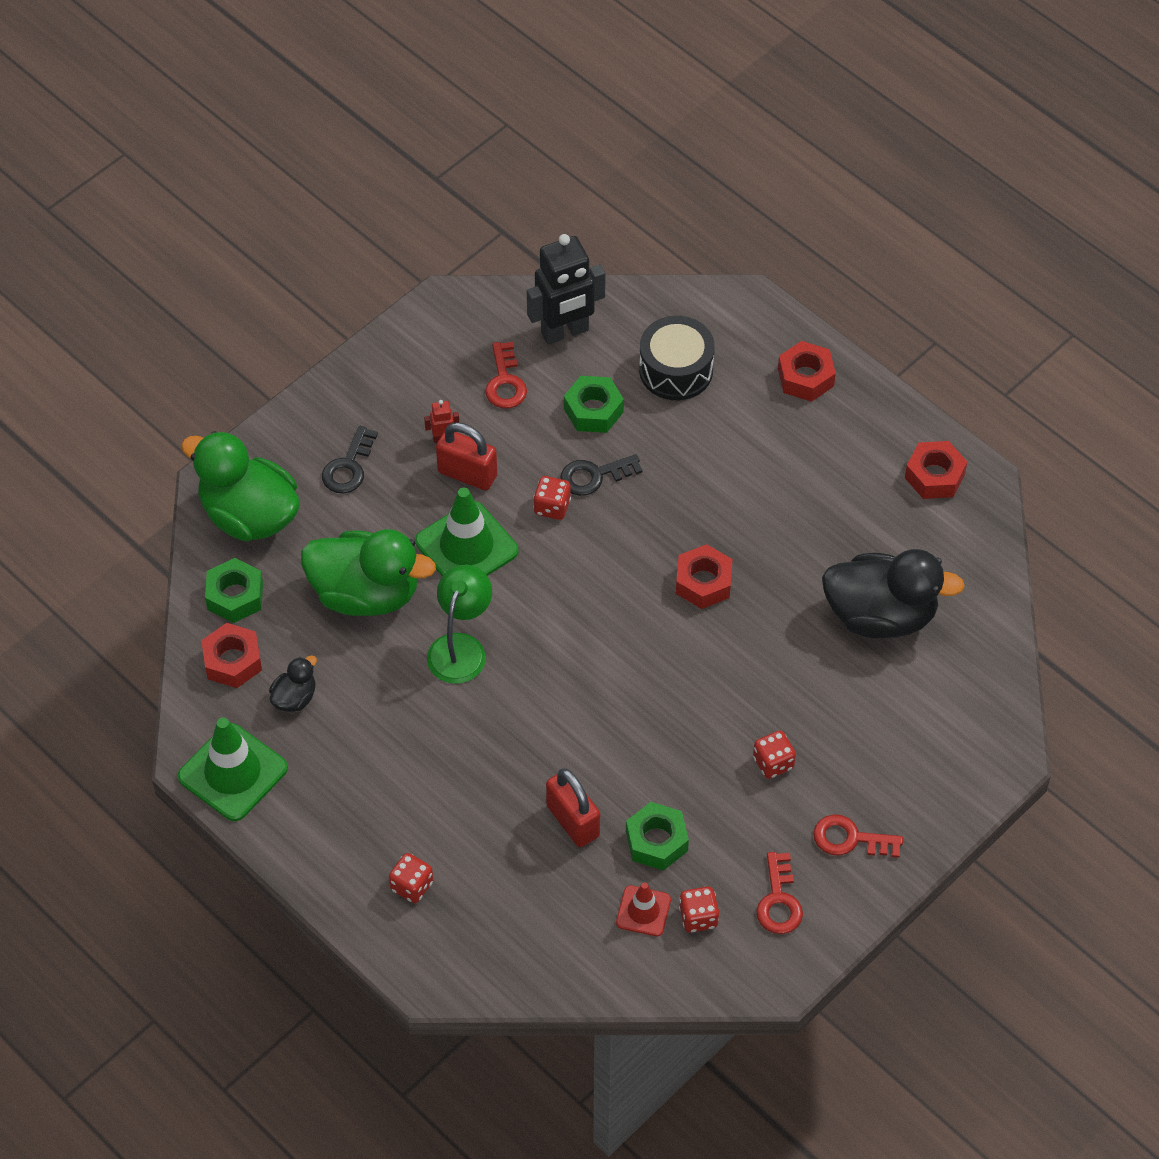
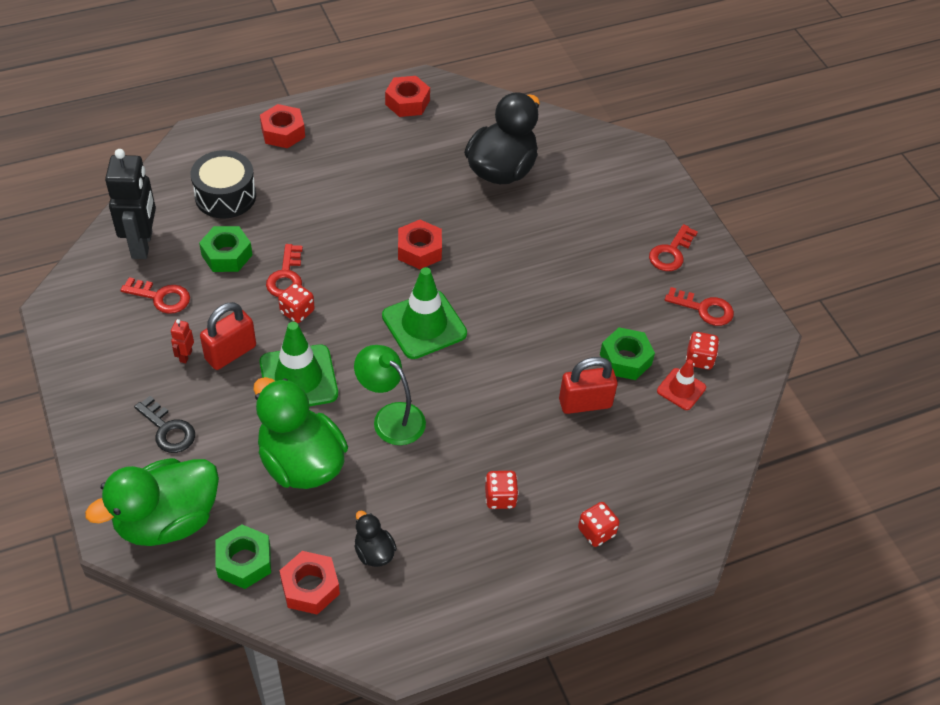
camera: 70 degrees left, 5 degrees down
green traffic cone [178,717,288,821] -> green traffic cone moved to [382,267,467,359]
green duck [301,529,436,616] -> green duck turned 75 degrees counterclockwise [253,377,348,489]
black key [560,454,643,496] -> red key [266,244,303,297]
red dice [753,731,796,779] -> red dice moved to [485,471,519,509]

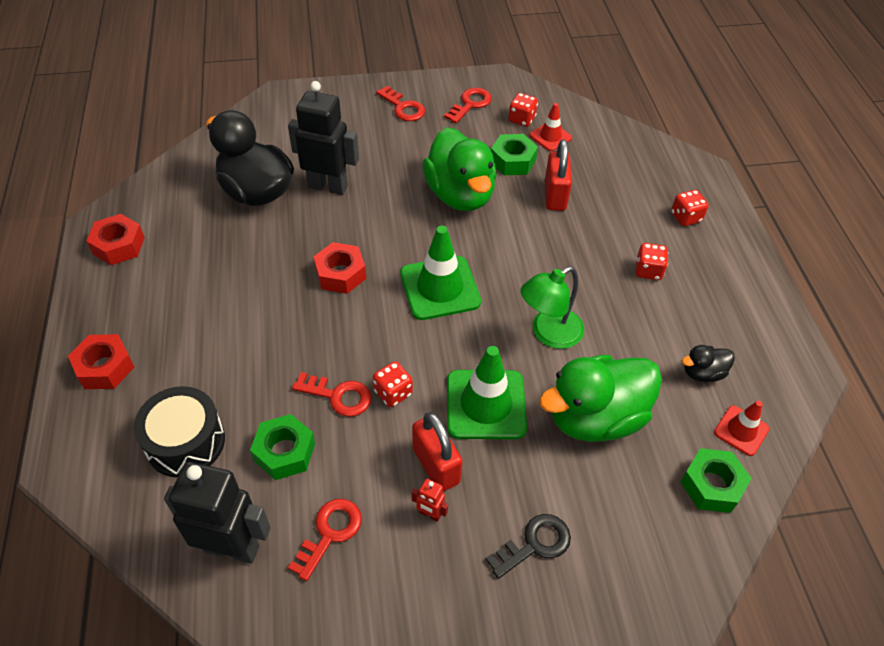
camera: 75 degrees left, 0 degrees up
green duck [85,458,219,546] -> green duck moved to [423,127,497,211]
red nut [279,551,340,615] -> red traffic cone [714,401,770,456]
none -> black robot [288,81,359,195]

